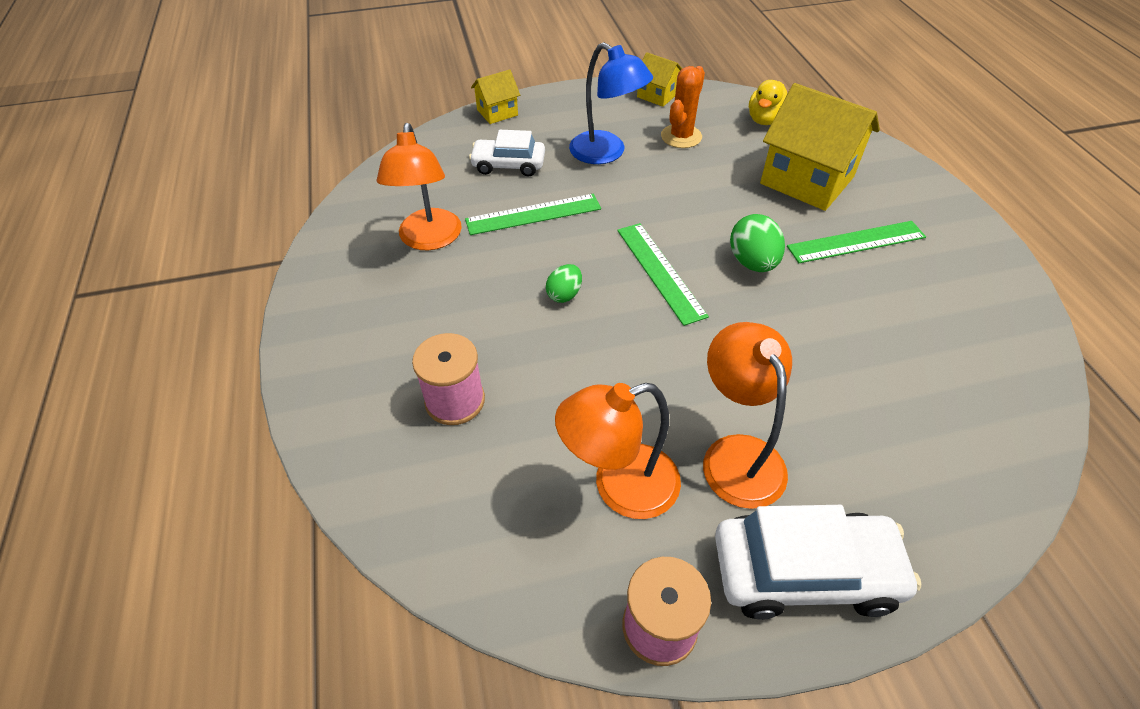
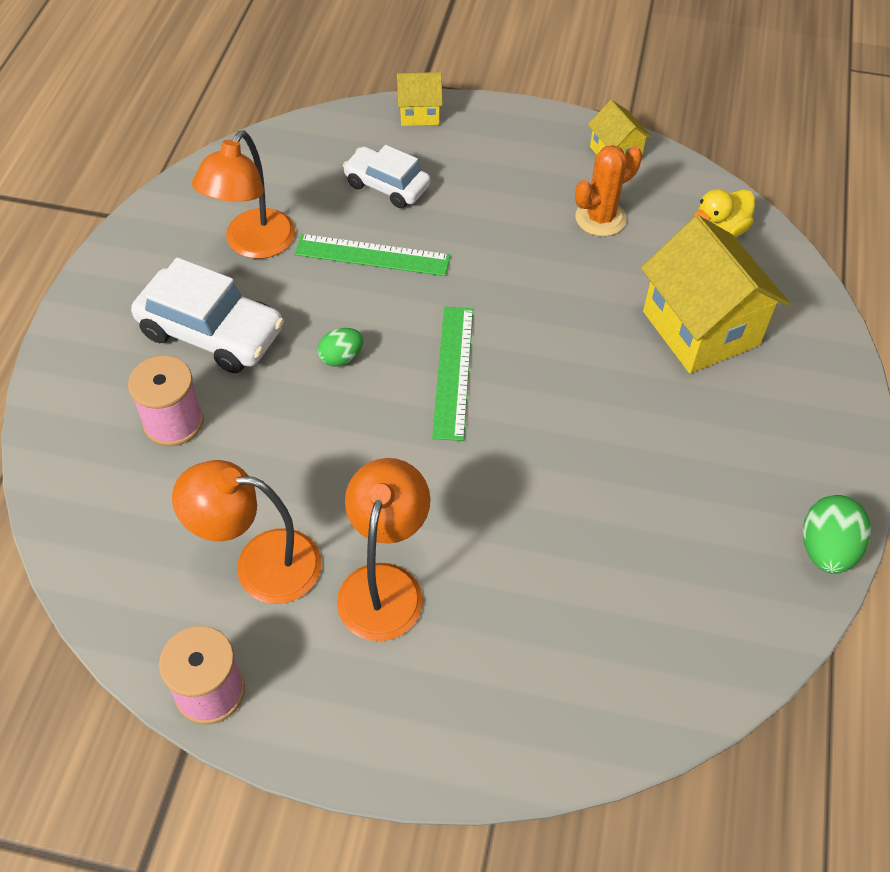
camera: 25 degrees right, 5 degrees up
blue lamp [569,42,653,164] -> none
white car [715,505,921,620] -> white car moved to [131,257,284,373]
green egg [730,214,785,272] -> green egg moved to [803,495,871,574]
green ruler [787,221,926,263] -> none

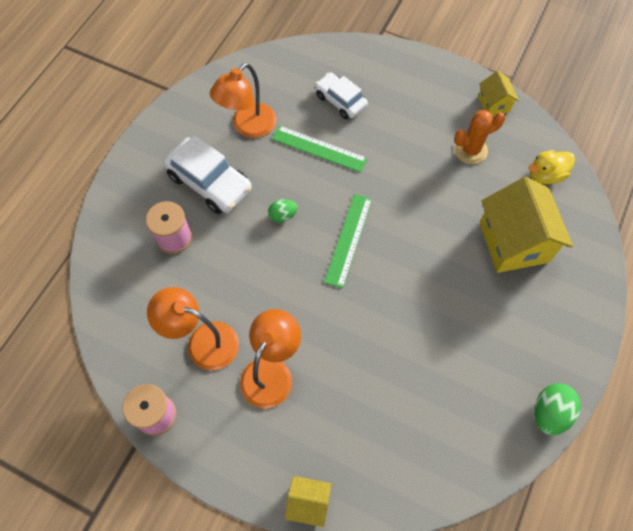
camera: 15 degrees right, 10 degrees up
yellow house [397,72,443,126] -> yellow house moved to [285,476,331,527]

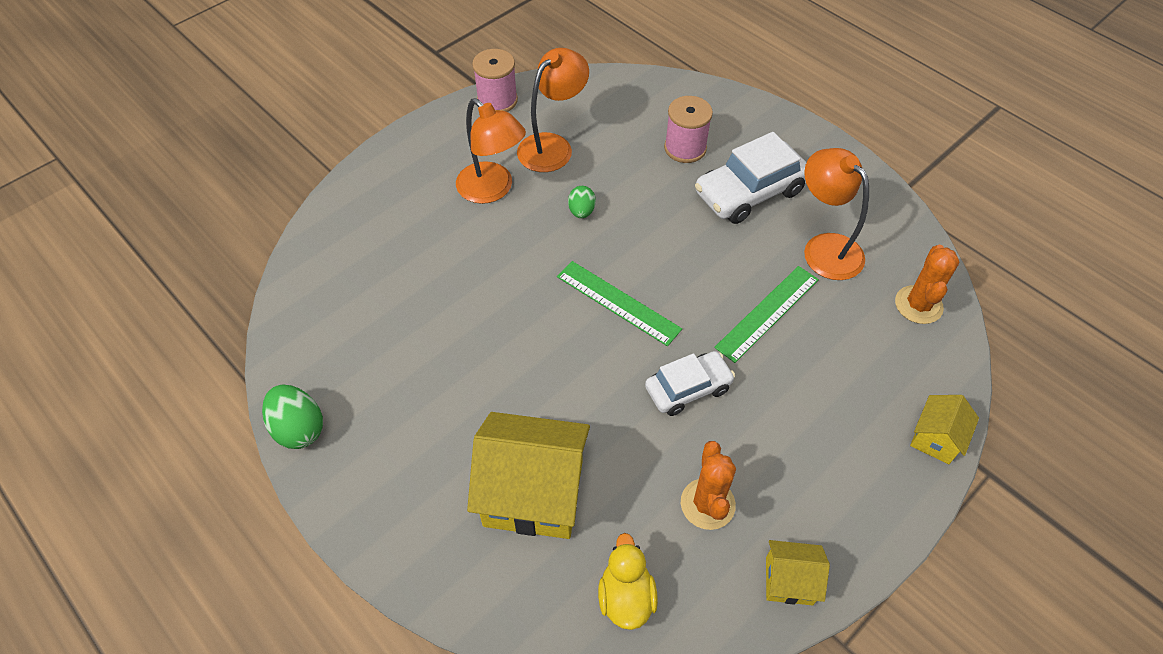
camera: 110 degrees right, 10 degrees down
green egg [268,199,298,223] -> green egg moved to [568,186,596,218]
yellow house [285,476,331,527] -> yellow house moved to [910,395,979,464]
white car [315,73,368,119] -> white car moved to [645,351,735,416]
none -> orange cactus [895,245,959,324]

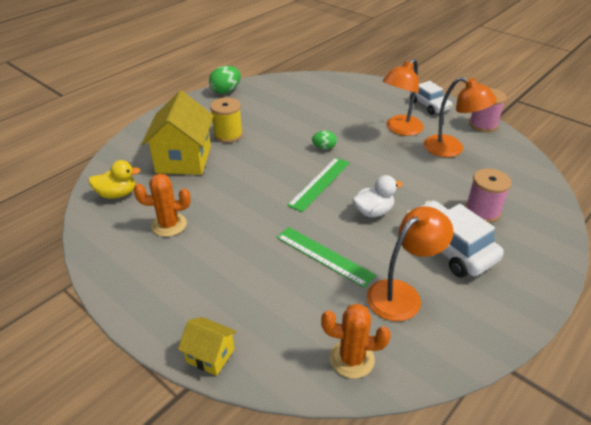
camera: 85 degrees right, 15 degrees down
green egg [568,186,596,218] -> green egg moved to [312,131,337,150]
white car [645,351,735,416] -> white car moved to [410,81,453,115]
yellow house [766,540,830,606] -> none
none -> yellow spool [210,97,243,143]
none -> white duck [352,175,403,217]

